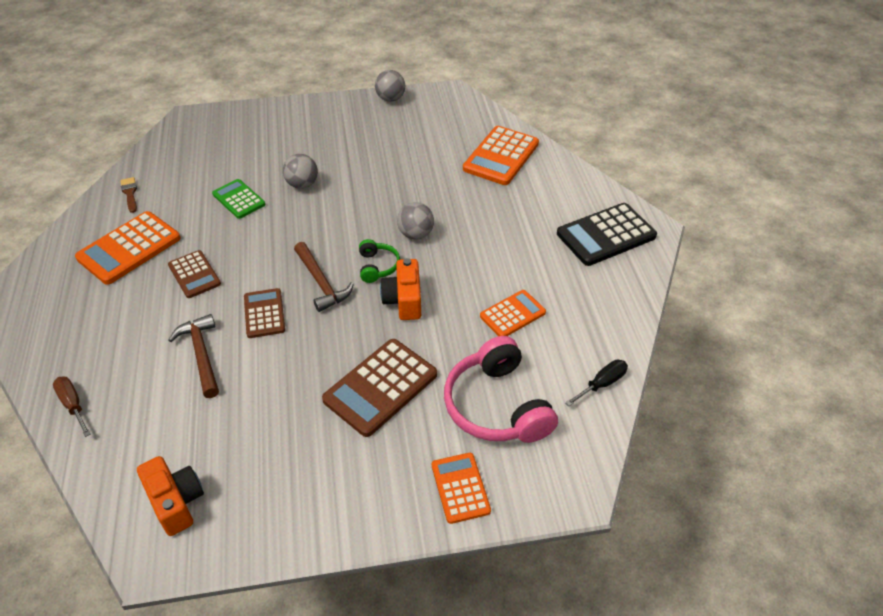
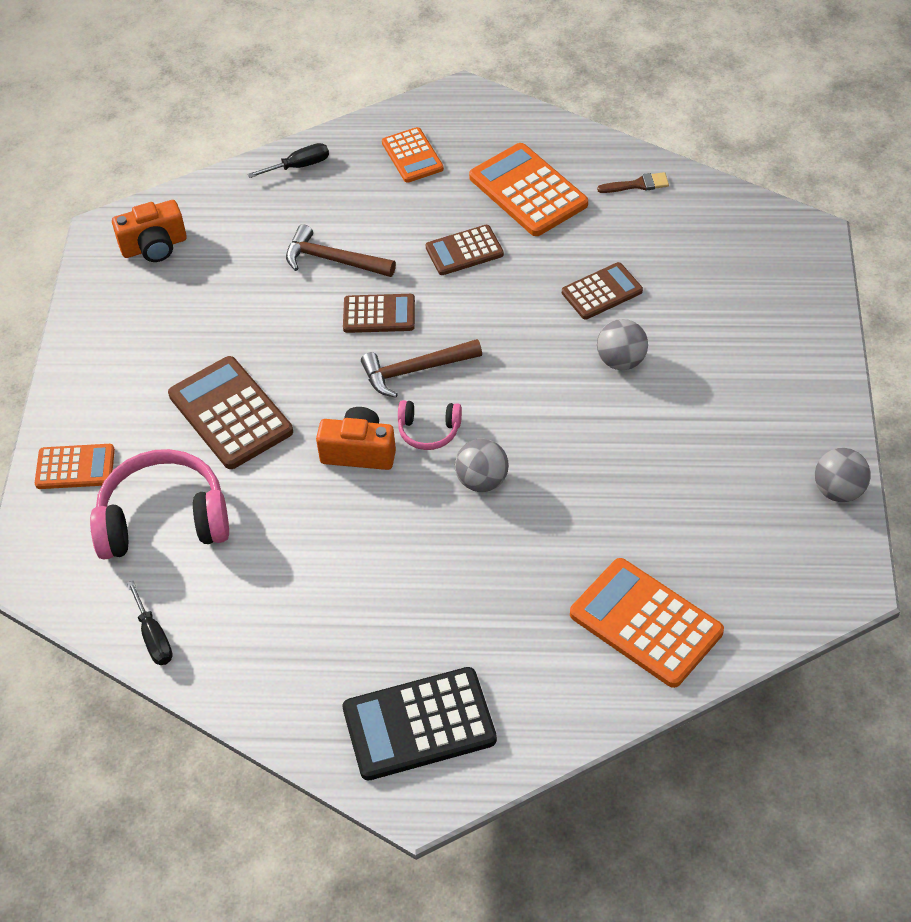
camera: 105 degrees right, 5 degrees up
brown screwdriver [53,376,91,437] -> black screwdriver [248,143,329,178]
brown hammer [168,314,219,398] -> brown hammer turned 150 degrees counterclockwise [286,224,396,277]
green calculator [212,179,265,219] -> brown calculator [562,262,643,320]
green headphones [359,239,400,283] -> pink headphones [398,400,462,450]
orange calculator [480,290,546,336] -> orange calculator moved to [382,127,444,183]
black calculator [557,203,657,266] -> black calculator turned 90 degrees counterclockwise [342,667,497,781]

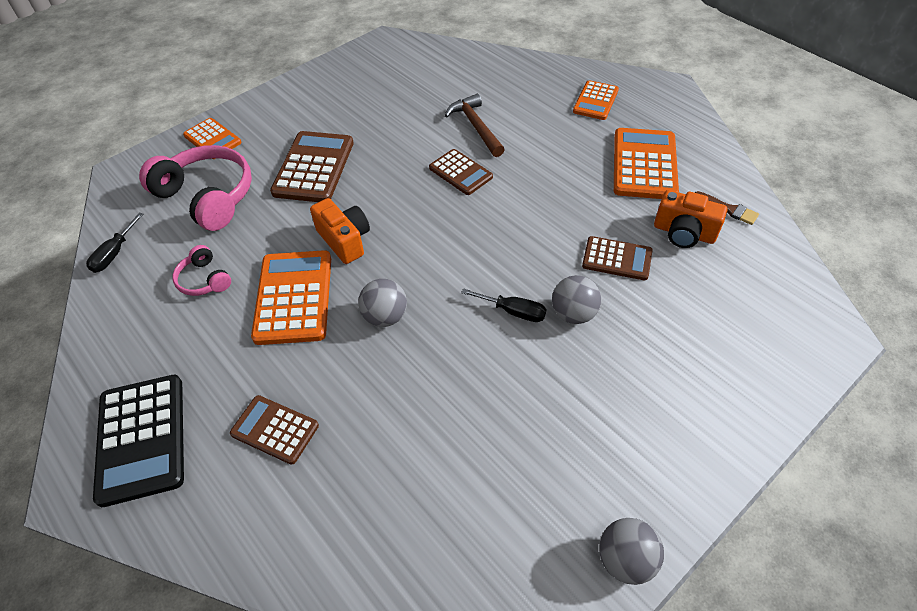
camera: 45 degrees right, 0 degrees up
orange camera [112,200,187,262] -> orange camera moved to [654,190,728,248]
black screwdriver [248,143,329,178] -> black screwdriver moved to [461,288,547,322]
black calculator [342,667,497,781] -> black calculator turned 135 degrees counterclockwise [93,375,184,507]
brown hammer [361,339,482,398] -> none
pink headphones [398,400,462,450] -> pink headphones moved to [172,245,231,296]
brown calculator [426,225,504,275] -> brown calculator moved to [230,395,319,465]
orange calculator [570,558,724,688] -> orange calculator moved to [251,250,331,345]

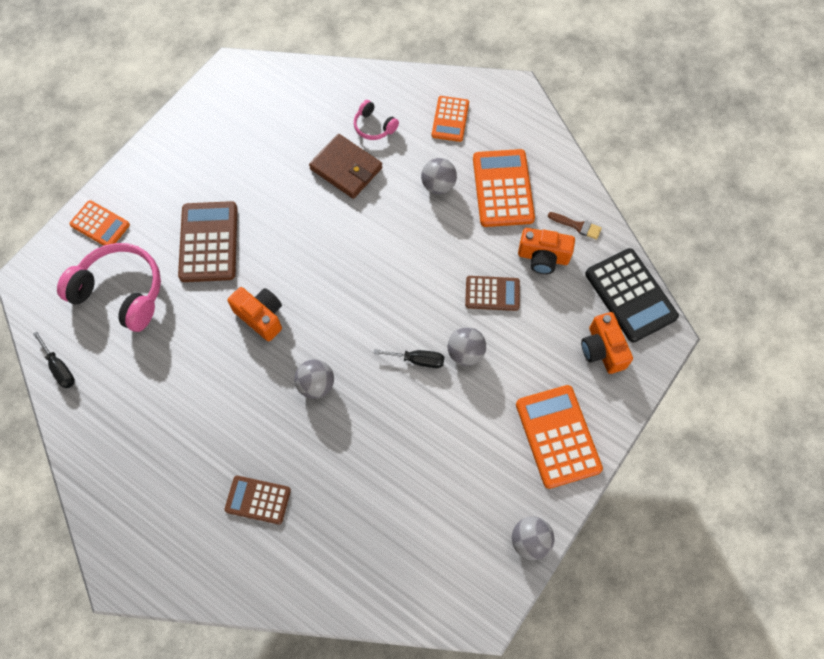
camera: 15 degrees left, 15 degrees up
black screwdriver [86,213,143,273] -> black screwdriver turned 45 degrees counterclockwise [33,332,75,388]
black calculator [93,375,184,507] -> black calculator moved to [585,248,679,342]
pink headphones [172,245,231,296] -> pink headphones moved to [354,100,399,140]
orange calculator [251,250,331,345] -> orange calculator moved to [516,385,603,489]
brown calculator [429,149,493,195] -> none
brown hammer [445,94,505,157] -> brown wallet [309,134,382,199]
none -> grey ball [421,158,457,194]
none -> orange camera [581,312,633,374]

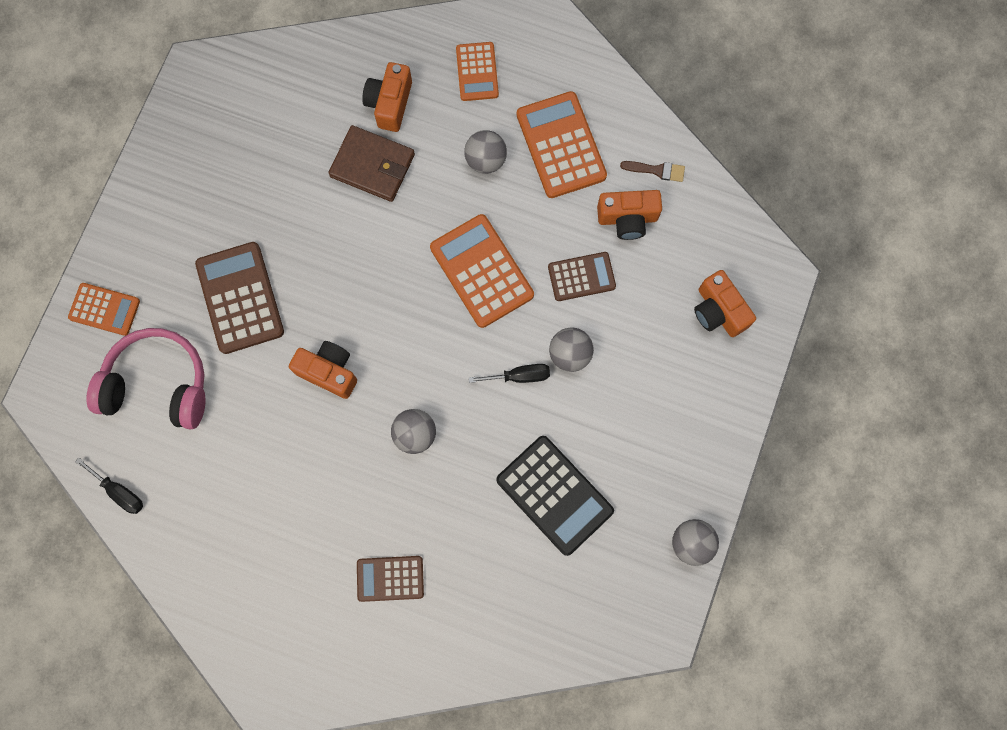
camera: 15 degrees left, 10 degrees up
pink headphones [354,100,399,140] -> orange camera [362,62,412,132]
orange calculator [516,385,603,489] -> orange calculator moved to [430,214,534,328]
black calculator [585,248,679,342] -> black calculator moved to [496,436,614,556]

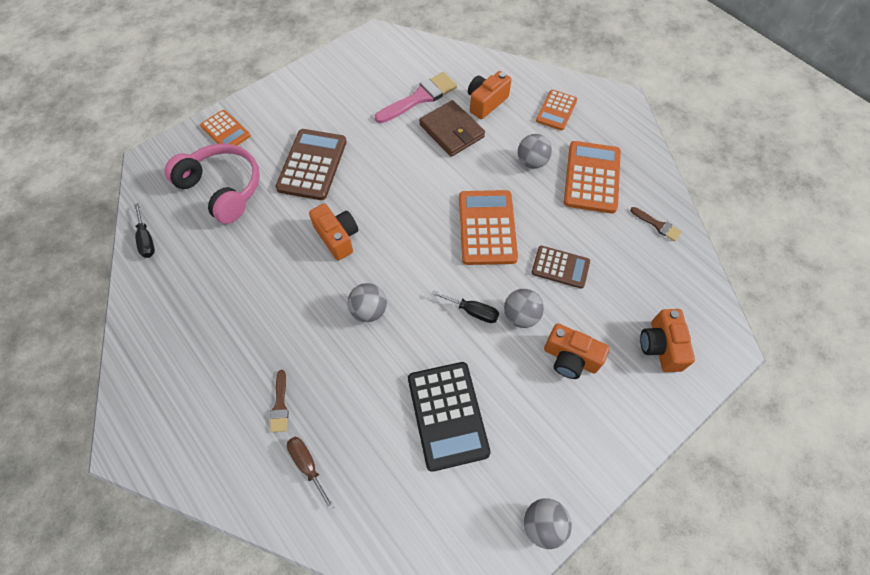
camera: 30 degrees right, 15 degrees down
brown calculator [357,556,424,602] -> brown brush [270,370,288,432]
orange camera [597,190,662,240] -> orange camera moved to [544,323,610,379]
none -> brown screwdriver [287,437,334,511]
none -> pink brush [375,72,457,123]

